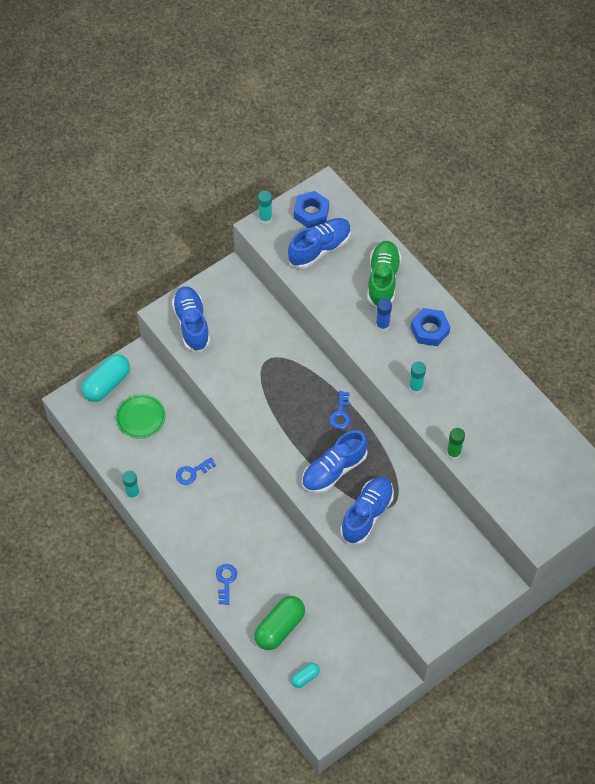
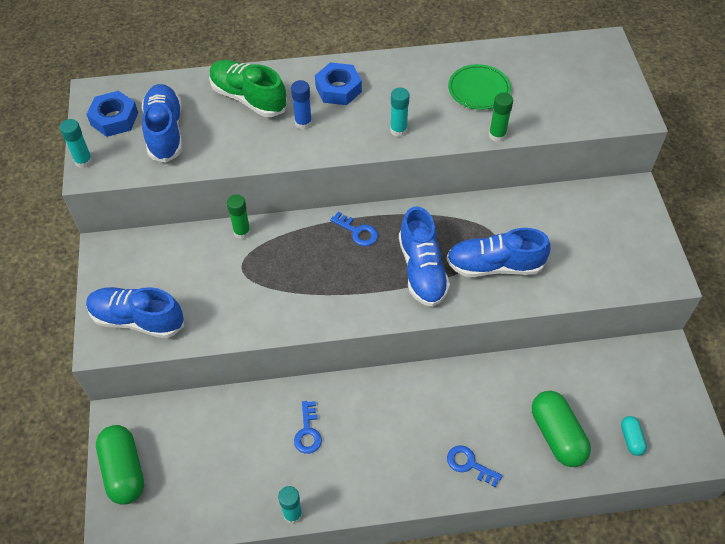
camera: 60 degrees left, 5 degrees down
turquoise capsule [82,354,130,402] -> green capsule [96,425,144,504]
green plate [116,394,166,439] -> green plate moved to [448,64,511,110]
blue shoe [340,477,394,544] -> blue shoe turned 60 degrees counterclockwise [447,228,551,277]
none -> green glue stick [227,194,251,239]

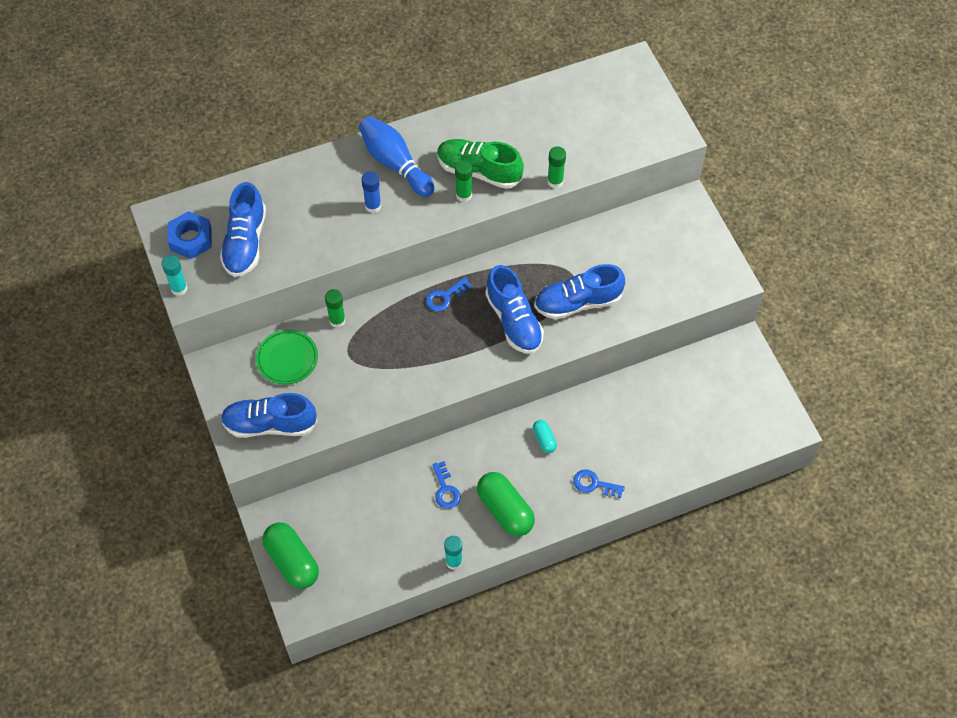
camera: 15 degrees left, 5 degrees up
blue shoe [142,84,182,163] -> blue shoe turned 150 degrees counterclockwise [220,182,266,277]
green shoe [209,60,288,117] -> green shoe moved to [437,139,524,189]
blue nut [315,62,362,105] -> blue bowling pin [359,116,434,197]
blue key [330,211,378,246] -> blue key turned 120 degrees clockwise [426,277,472,312]
turquoise glue stick [390,88,410,137] -> green glue stick [455,160,472,202]
green plate [448,64,511,110] -> green plate moved to [256,330,318,385]
green capsule [532,391,591,467] -> green capsule moved to [477,472,535,536]
turquoise capsule [621,416,647,456] -> turquoise capsule moved to [533,420,557,453]

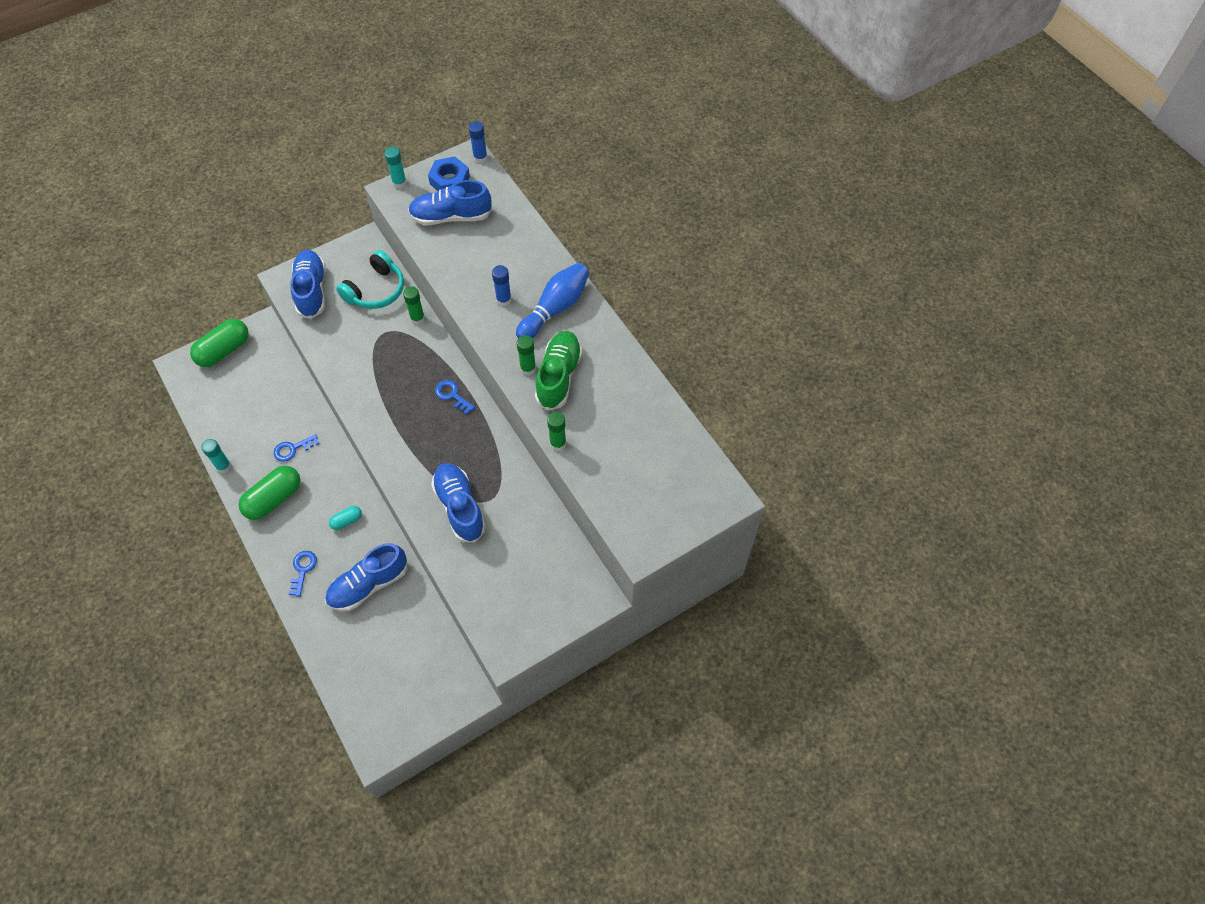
camera: 80 degrees right, 0 degrees up
green plate [256,330,318,385] -> turquoise headphones [336,250,404,309]
blue shoe [485,265,544,354] -> blue shoe moved to [325,543,407,611]
none -> blue glue stick [469,121,487,163]

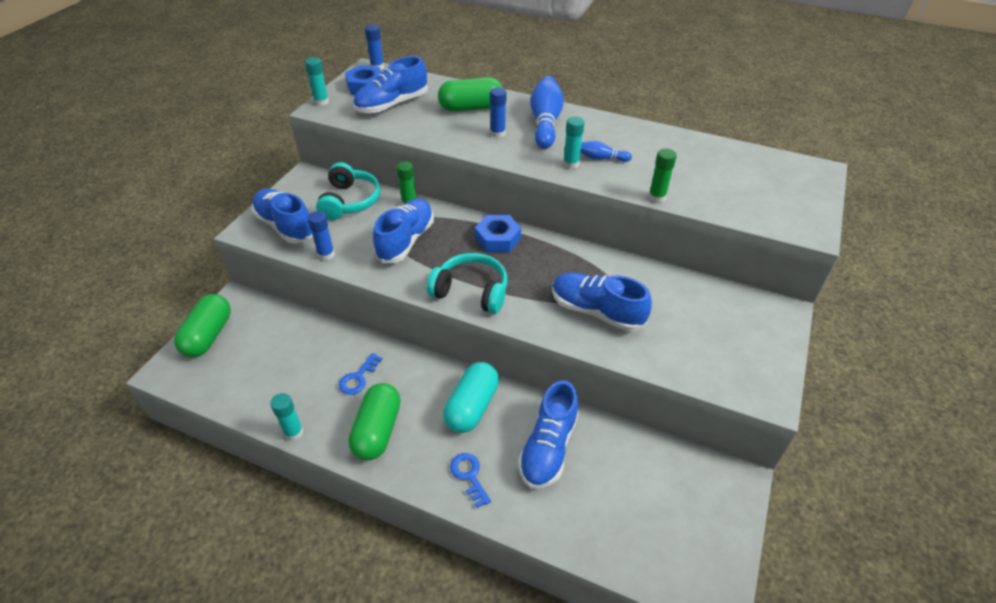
camera: 35 degrees left, 15 degrees down
turquoise capsule [329,506,362,530] -> turquoise capsule [443,362,499,433], size x1.99
blue key [435,380,475,415] -> blue nut [475,215,521,252]
green glue stick [517,335,536,376] -> turquoise glue stick [563,116,584,169]
green shoe [535,331,583,411] -> blue bowling pin [580,141,632,162]
none -> blue glue stick [308,211,335,261]
none -> blue shoe [373,199,434,263]
none -> turquoise headphones [427,253,508,314]
none -> green capsule [438,77,503,112]

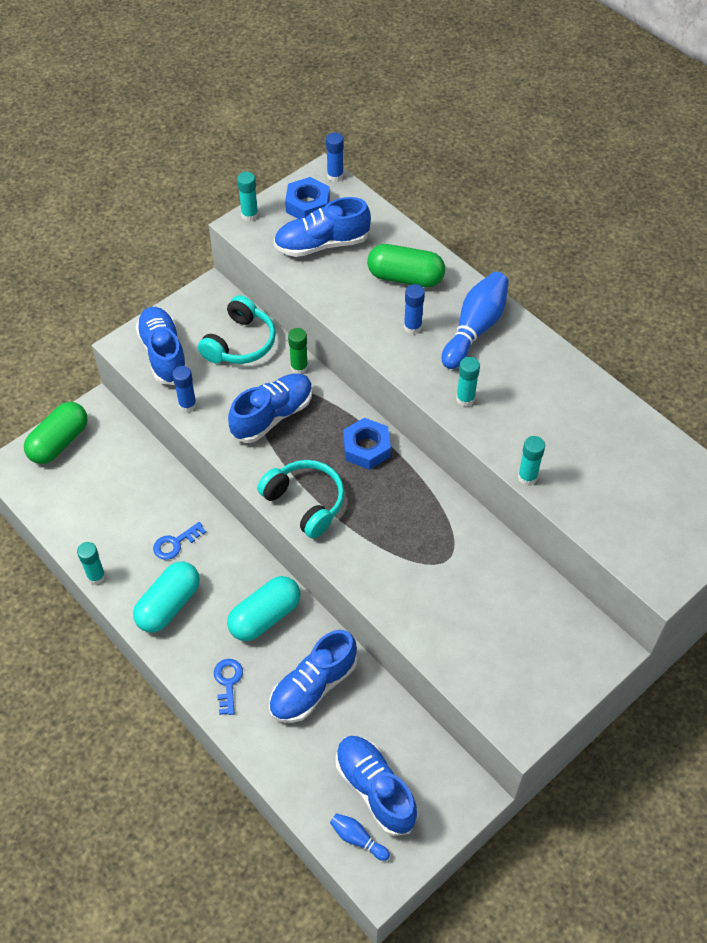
camera: 25 degrees right, 10 degrees up
green capsule [348,383,401,461] -> turquoise capsule [133,562,200,633]
blue shoe [552,273,652,331] -> blue shoe moved to [336,736,417,836]
blue bowling pin [580,141,632,162] -> blue bowling pin moved to [330,813,390,861]
green glue stick [648,148,677,203] -> turquoise glue stick [518,436,545,486]

